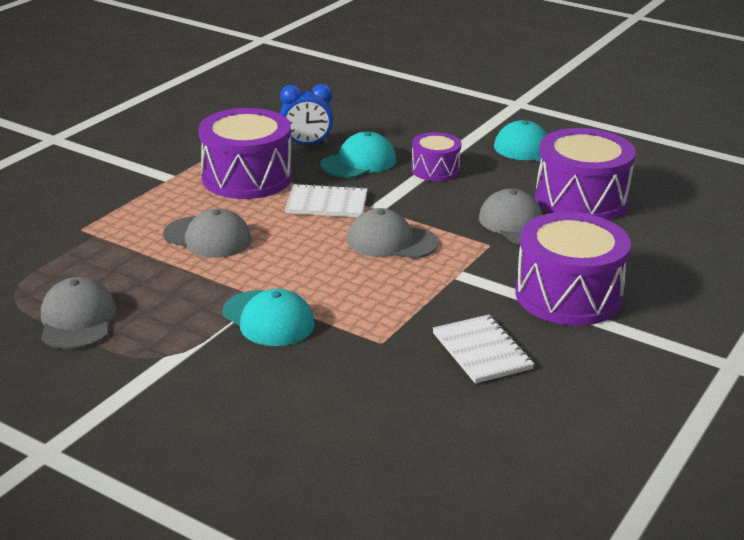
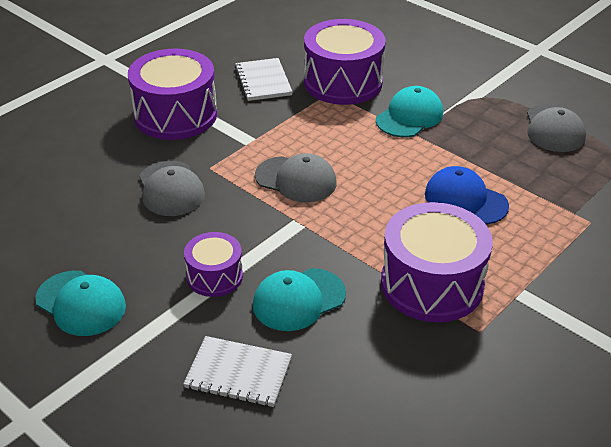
camera: 170 degrees left, 10 degrees up
grey cap [163,208,251,258] -> blue cap [425,166,509,225]
turquoise cap [222,289,315,346] -> turquoise cap turned 75 degrees clockwise [376,86,443,138]
blue clock [280,84,333,145] -> none
white notebook [285,183,368,218] -> white notebook moved to [183,336,292,407]
purple drum [535,128,636,220] -> purple drum moved to [304,19,386,105]

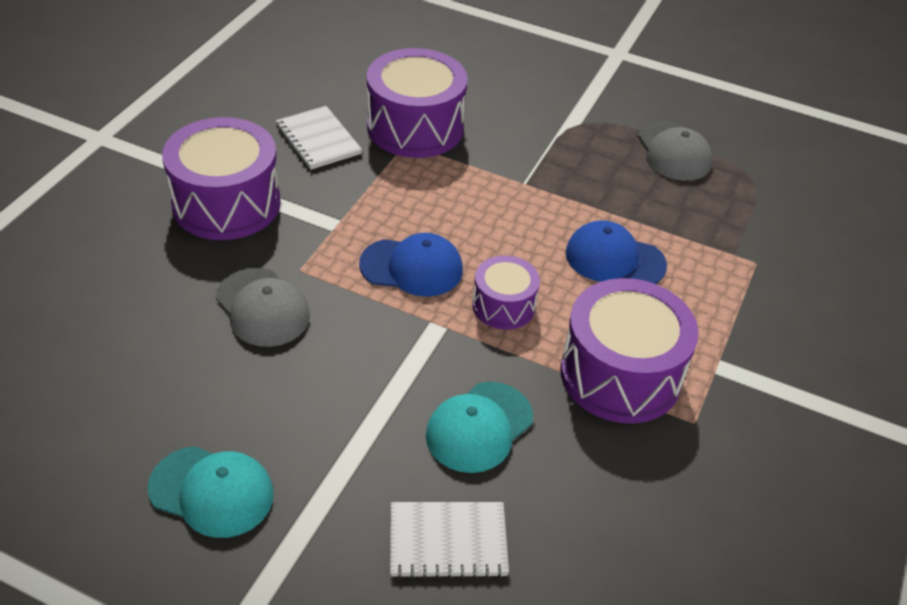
camera: 20 degrees left, 5 degrees up
purple drum [184,232,243,297] -> purple drum moved to [472,256,540,330]
grey cap [255,153,337,202] -> blue cap [359,233,463,297]
turquoise cap [376,86,443,138] -> none

